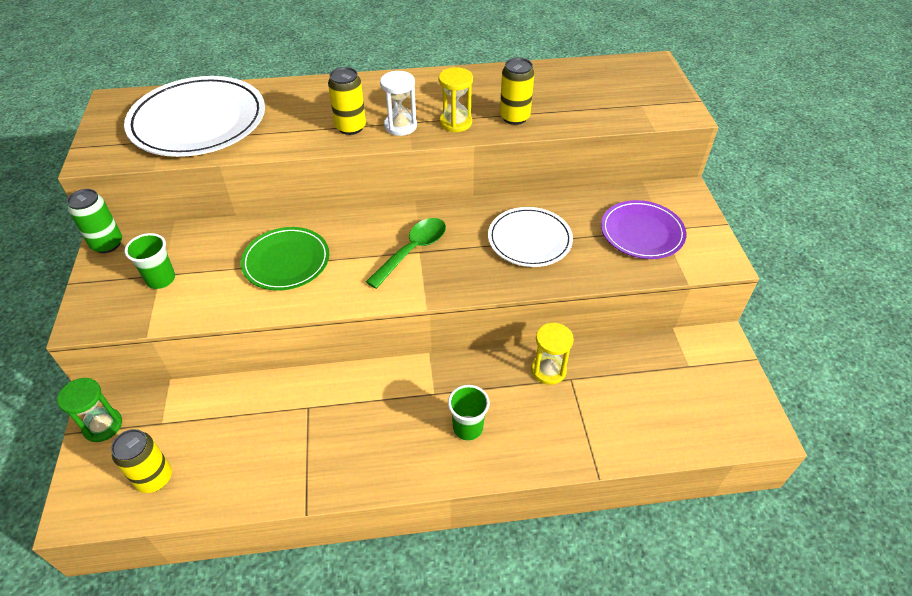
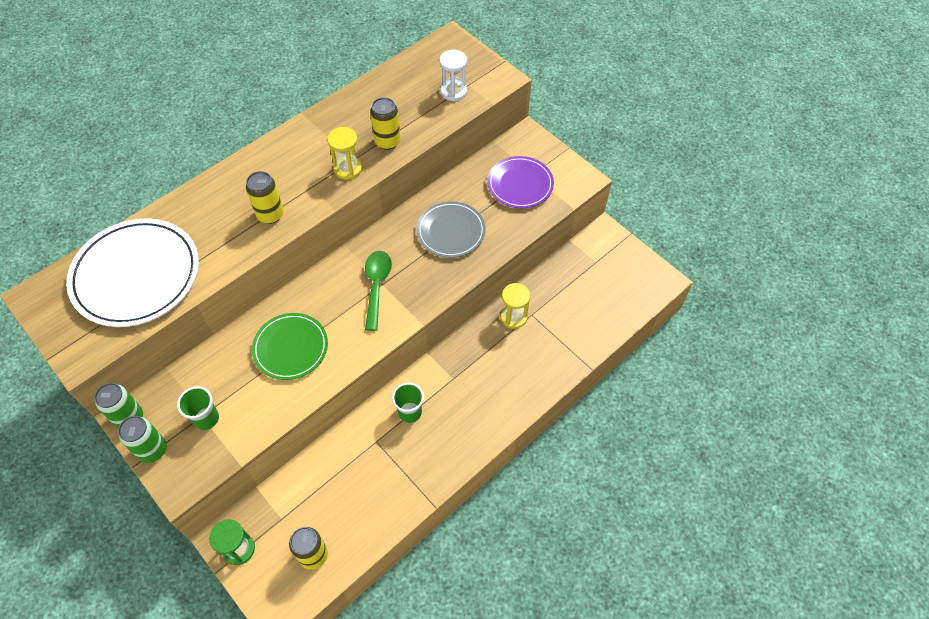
camera: 35 degrees left, 10 degrees up
white hourglass [380,71,417,136] -> white hourglass moved to [439,50,467,101]
green cup [448,385,490,441] -> green cup moved to [392,383,424,423]
white plate [488,207,573,267] -> grey plate [417,201,486,258]
none -> green can [118,416,167,463]

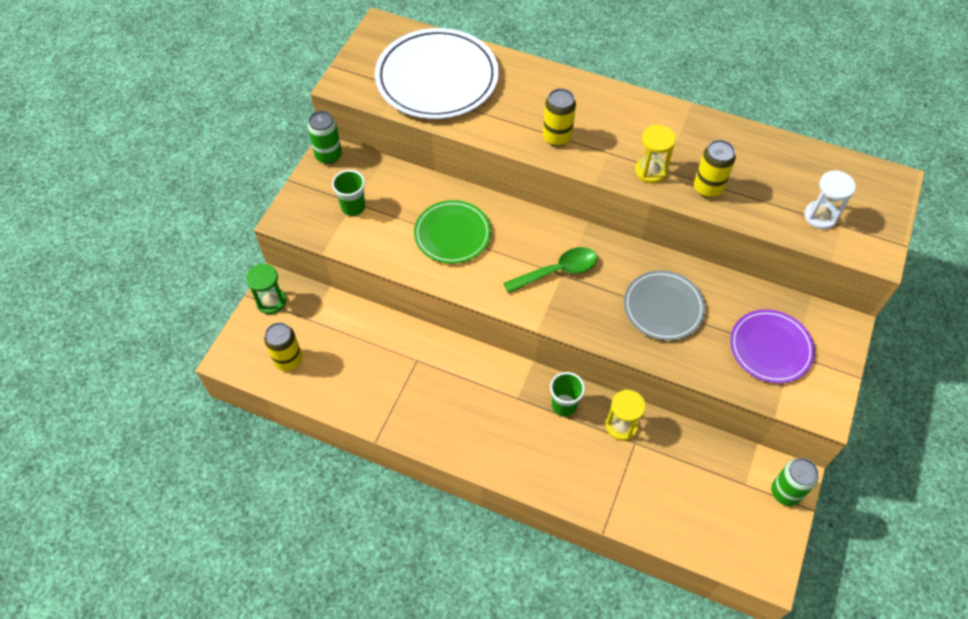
camera: 65 degrees right, 0 degrees up
green can [118,416,167,463] -> green can moved to [771,458,818,506]
green cup [392,383,424,423] -> green cup moved to [550,372,585,417]

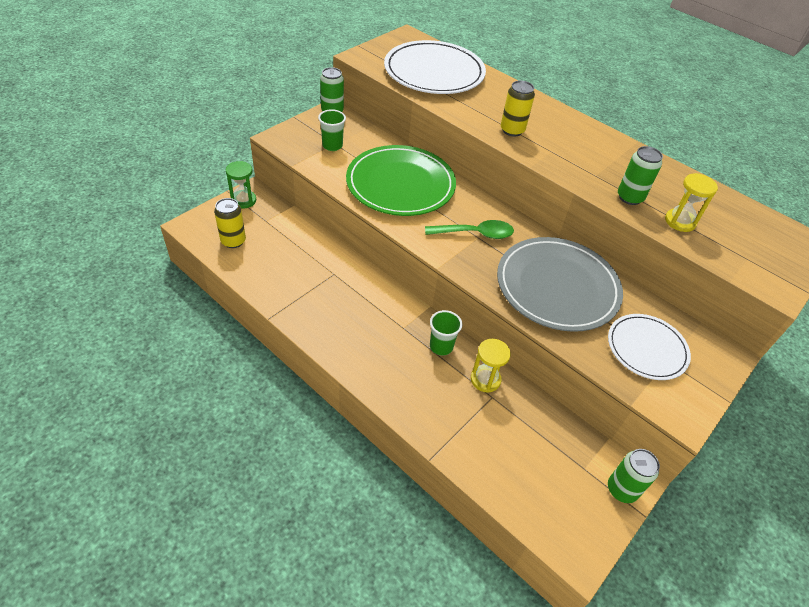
camera: 15 degrees right, 10 degrees down
green plate [414,200,491,264] -> green plate [346,145,456,216], size x1.65
grey plate [624,270,705,340] -> grey plate [497,237,623,332], size x1.65
yellow hourglass [635,125,676,183] -> yellow hourglass moved to [665,173,718,232]
yellow can [694,140,736,198] -> green can [618,146,663,205]
purple plate [730,309,815,383] -> white plate [608,314,691,380]
white hourglass [804,170,856,229] -> none

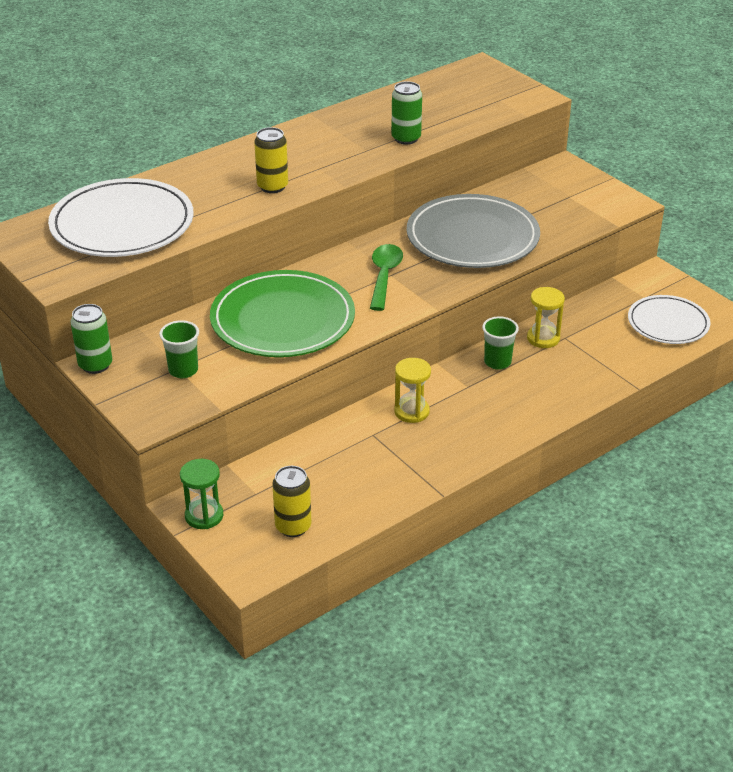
camera: 75 degrees left, 10 degrees down
white plate [608,314,691,380] -> white plate moved to [628,295,710,344]
green can [608,449,660,503] -> none
yellow hourglass [665,173,718,232] -> yellow hourglass moved to [394,358,431,423]

